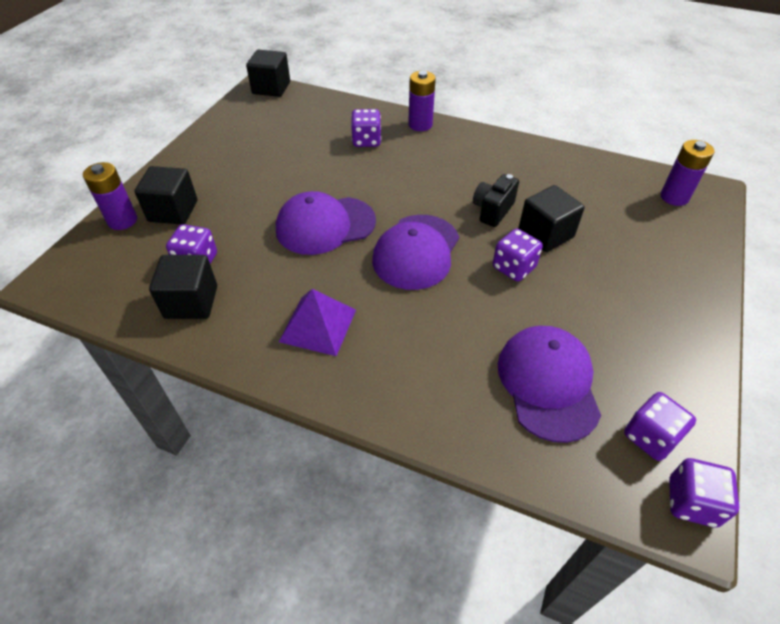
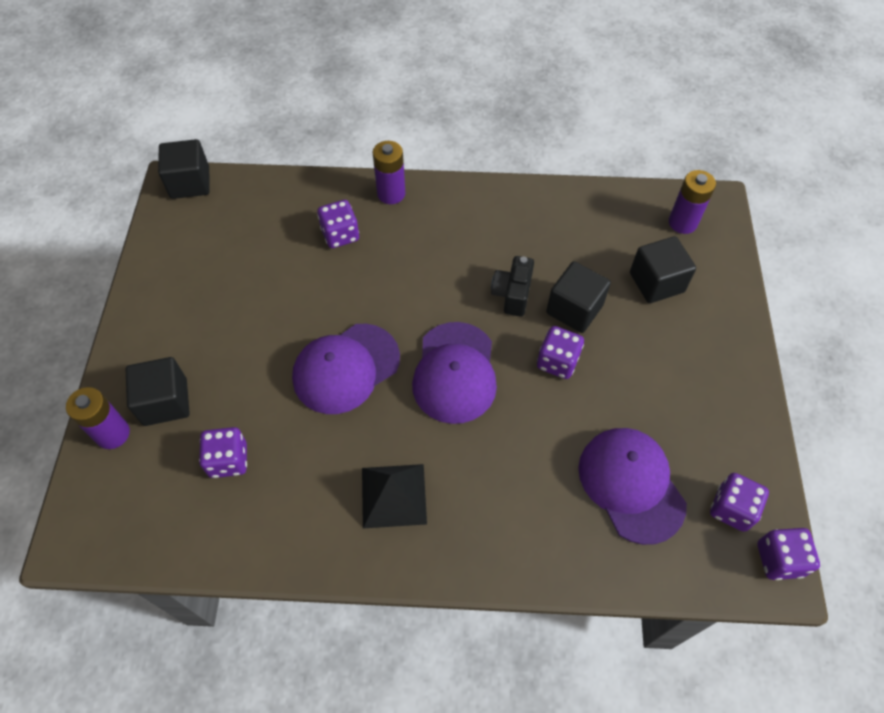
camera: 20 degrees left, 10 degrees up
black cube [149,255,217,319] -> black cube moved to [630,236,696,303]
purple pyramid [279,289,356,356] -> black pyramid [362,464,427,528]

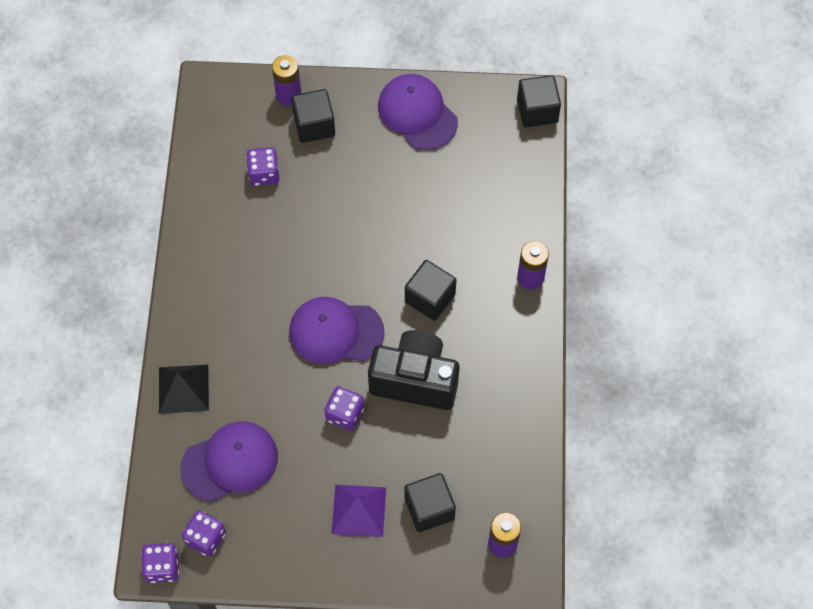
camera: 90 degrees right, 5 degrees up
purple cap [292,324,400,414] -> purple cap moved to [378,74,458,150]
purple dice [317,200,359,248] -> none
black pyramid [362,464,427,528] -> black pyramid moved to [159,365,209,414]
black camera [491,256,534,317] -> black camera [368,330,460,410], size x1.87
black cube [546,261,611,333] -> black cube moved to [405,260,456,321]
none -> purple pyramid [331,485,386,537]

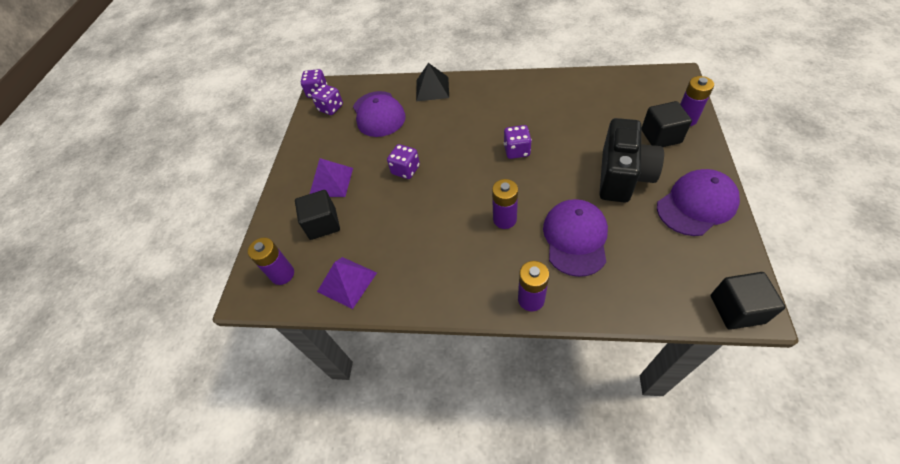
camera: 100 degrees right, 10 degrees down
purple dice [246,147,279,186] -> purple dice moved to [504,125,532,159]
purple cap [289,297,385,364] -> purple cap moved to [543,199,608,277]
black camera [368,330,460,410] -> black camera moved to [599,118,664,203]
black cube [405,260,456,321] -> purple battery [492,179,518,229]
none -> purple pyramid [317,257,377,309]

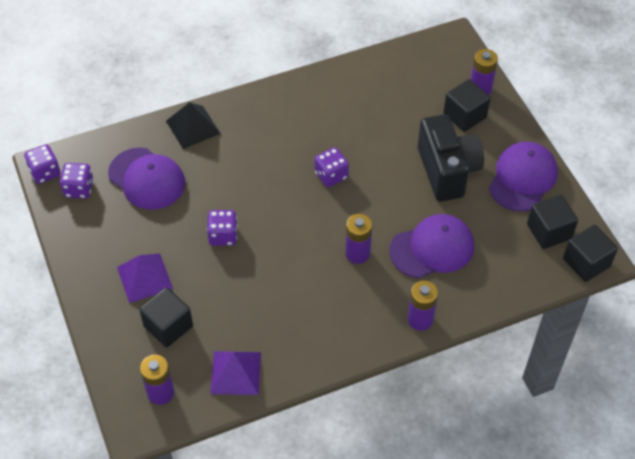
camera: 35 degrees left, 0 degrees up
purple cap [543,199,608,277] -> purple cap turned 90 degrees clockwise [389,214,474,278]
none -> black cube [527,195,578,249]

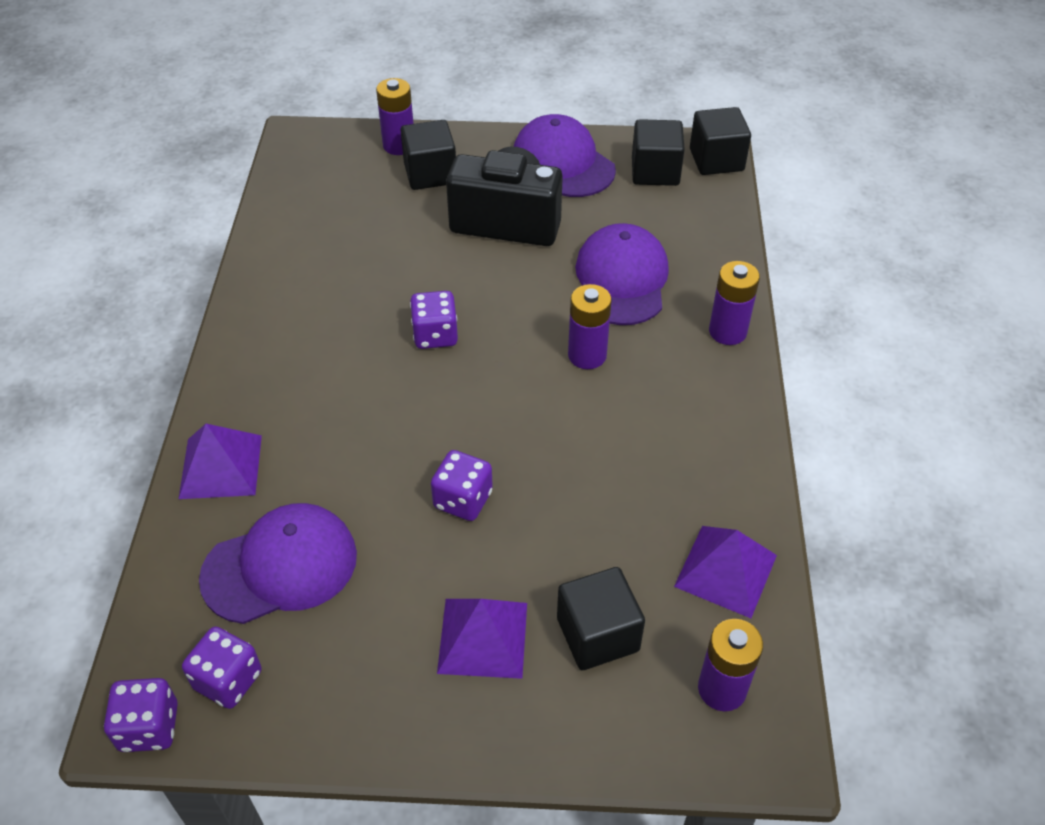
camera: 65 degrees left, 5 degrees down
black pyramid [166,102,221,149] -> purple pyramid [179,424,262,499]

